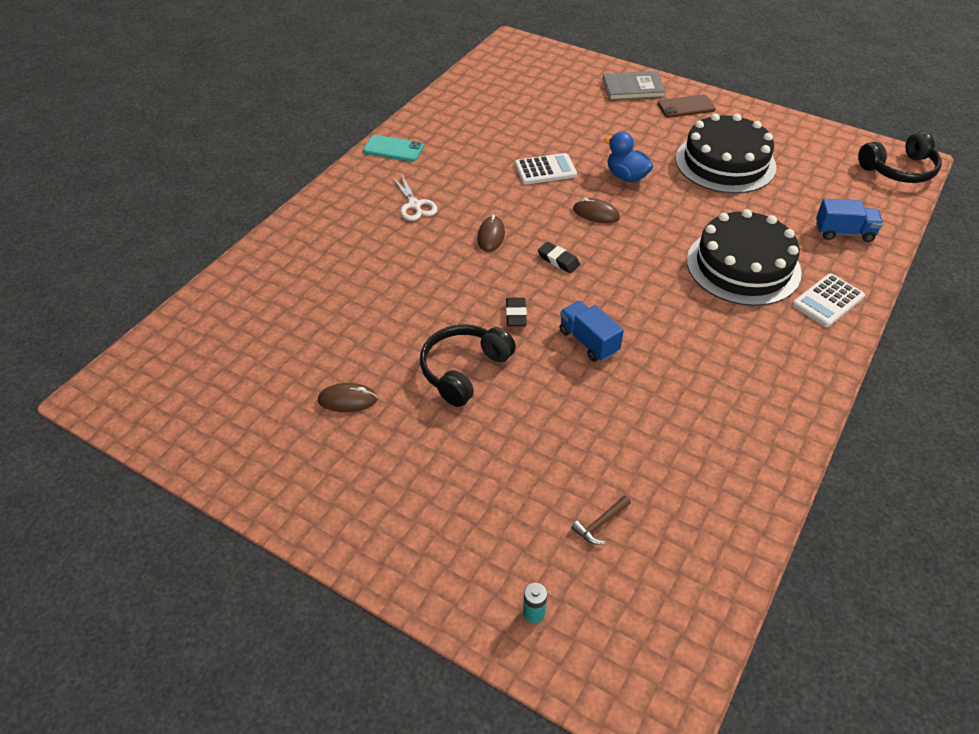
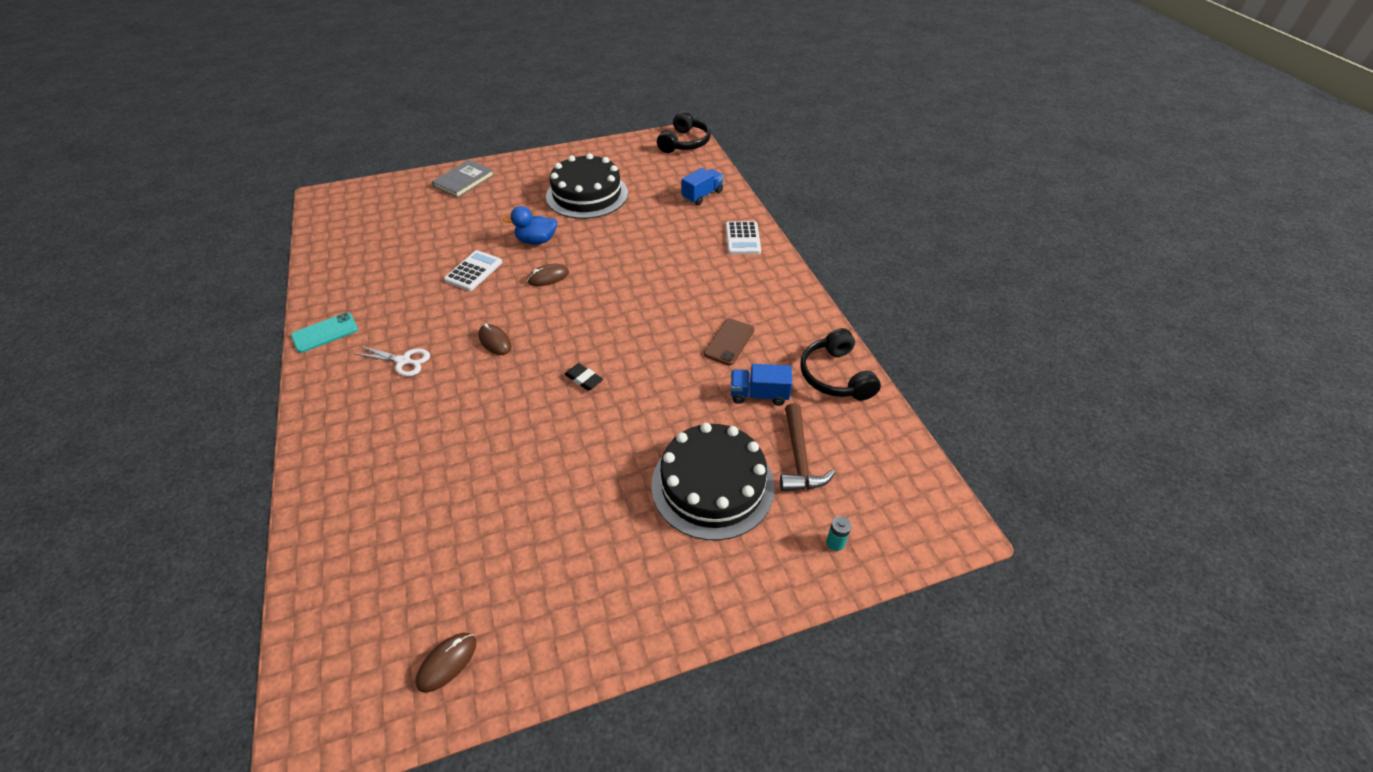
camera: 50 degrees left, 0 degrees up
brown mouse [318,383,378,412] -> brown mouse moved to [416,633,476,692]
black headphones [420,324,516,407] -> black headphones moved to [800,328,881,401]
black eraser [538,242,580,273] -> none
blue truck [559,301,624,362] -> blue truck moved to [731,364,792,406]
brown hammer [571,495,631,545] -> brown hammer [780,403,835,491], size x1.87
brown phone [658,94,716,118] -> brown phone moved to [704,318,754,365]
black cake [687,209,802,306] -> black cake moved to [651,423,775,541]

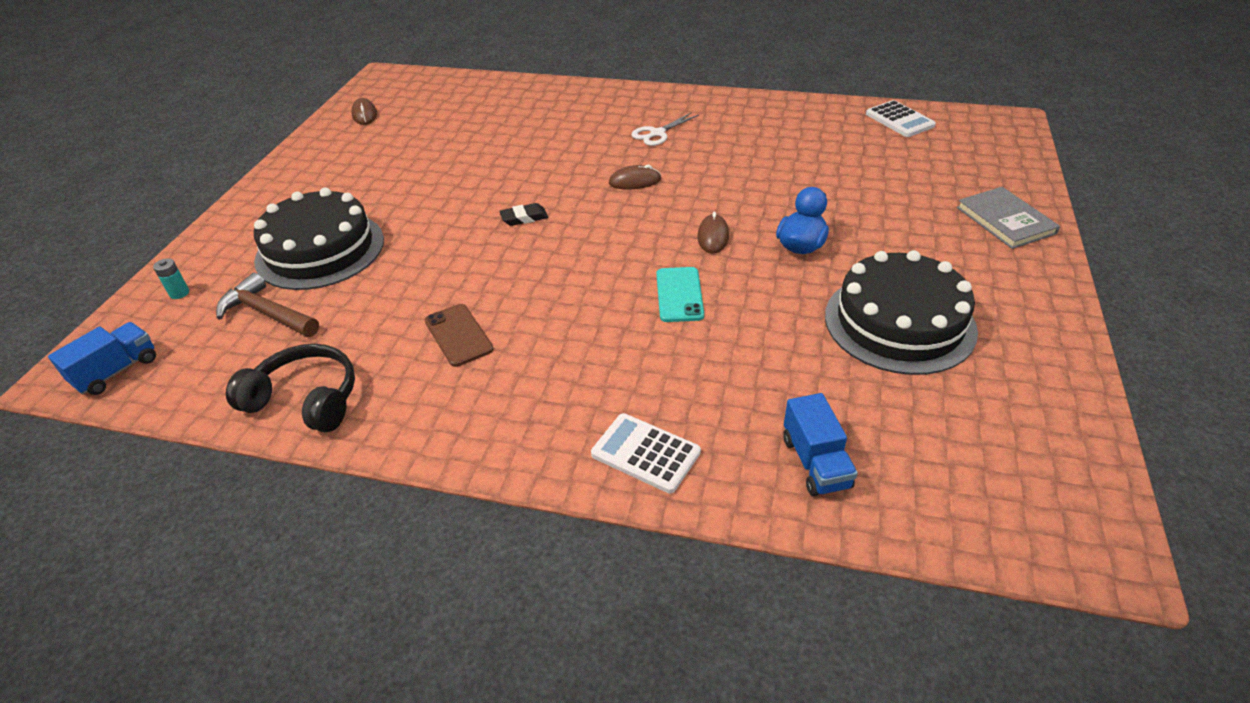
camera: 125 degrees right, 5 degrees down
turquoise phone [291,313,358,353] -> turquoise phone moved to [656,267,704,322]
white calculator [444,250,502,291] -> white calculator moved to [866,100,936,137]
black headphones [657,111,711,153] -> none
blue truck [731,364,792,406] -> blue truck moved to [48,322,156,395]

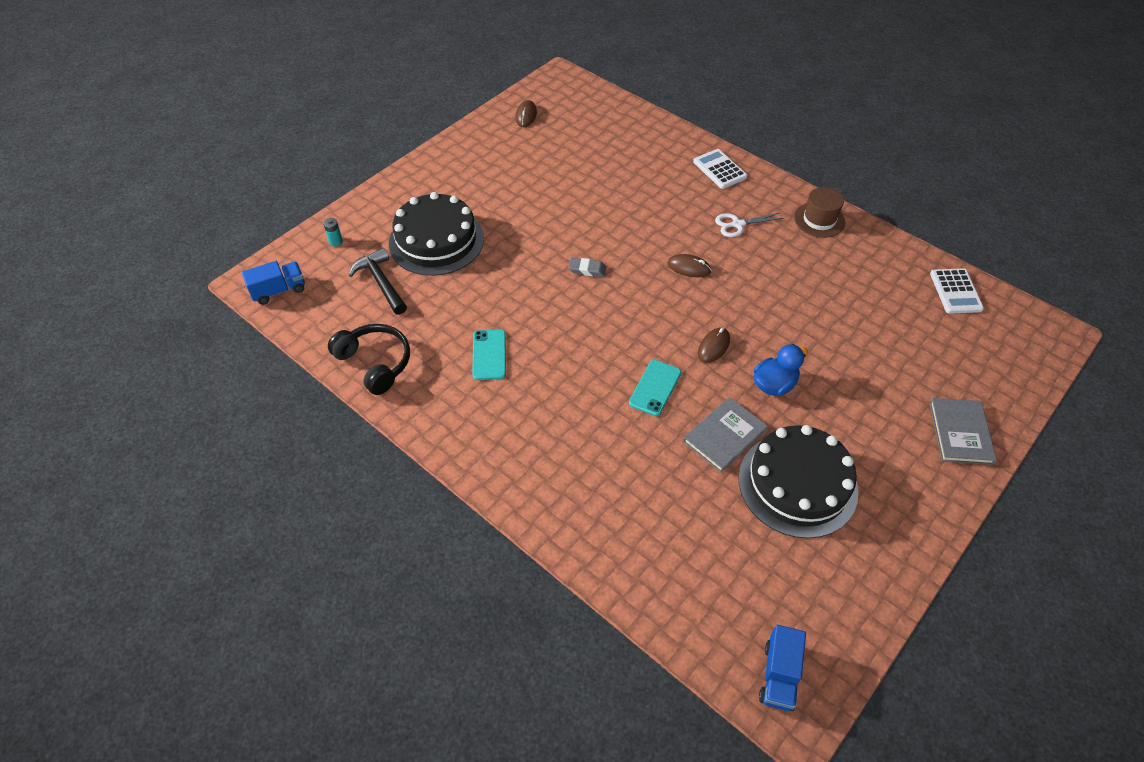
camera: 25 degrees right, 10 degrees up
brown hammer [216,273,319,337] -> black hammer [349,248,407,315]
brown phone [425,304,494,367] -> turquoise phone [472,330,506,380]
black eraser [499,203,548,226] -> grey eraser [568,258,606,277]
white calculator [591,413,701,494] -> white calculator moved to [693,149,747,189]
blue truck [783,393,858,496] -> blue truck moved to [759,625,806,711]
none -> grey book [683,397,768,472]
none -> brown hat [794,187,846,238]

